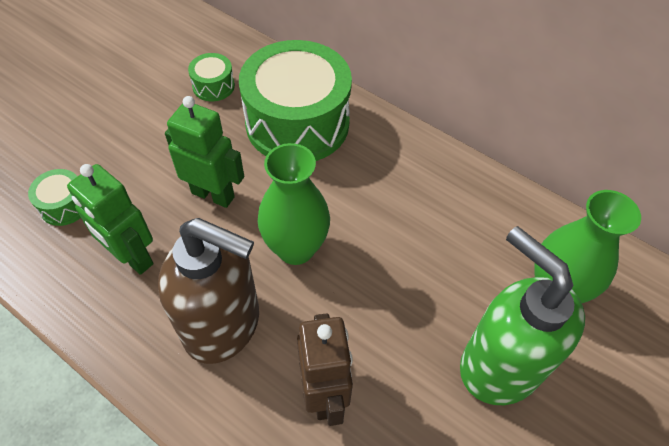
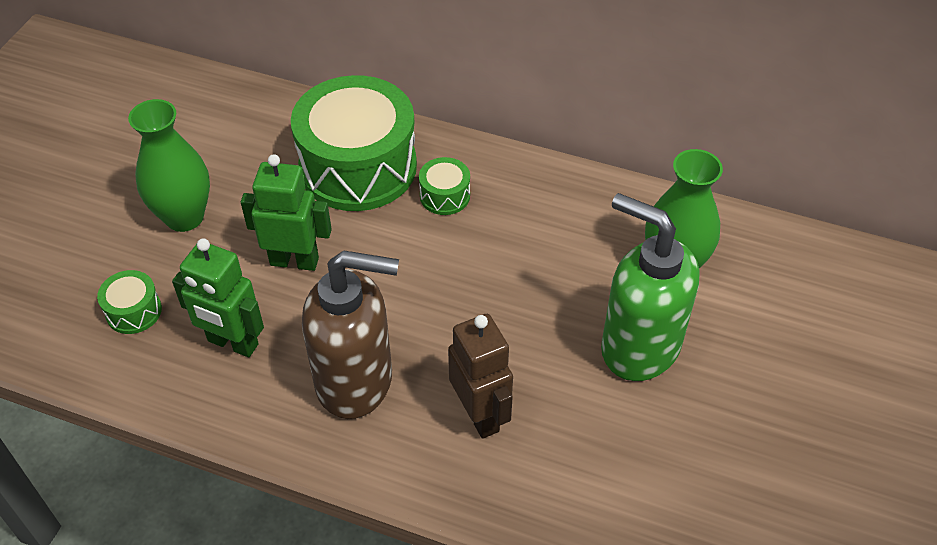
camera: 15 degrees left, 5 degrees down
green drum [188,53,235,101] -> green drum moved to [419,157,470,215]
green vase [258,143,330,265] -> green vase moved to [128,99,210,232]

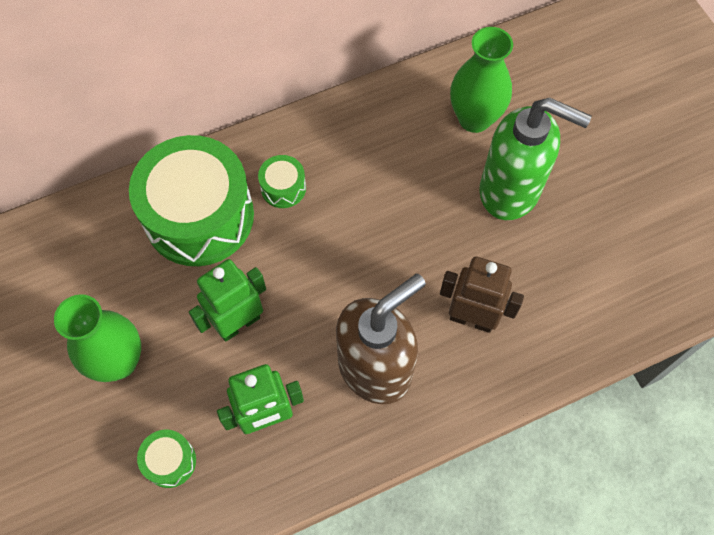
camera: 45 degrees left, 15 degrees up
green soap dispenser [601,193,699,381] -> green soap dispenser turned 150 degrees counterclockwise [479,98,592,220]

